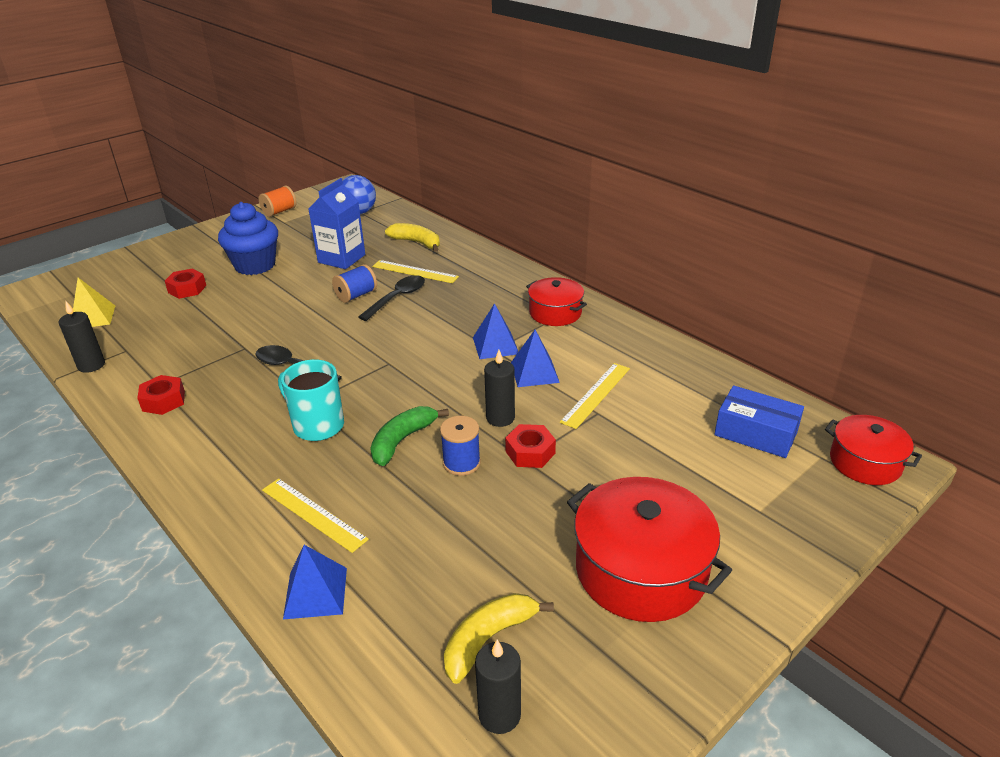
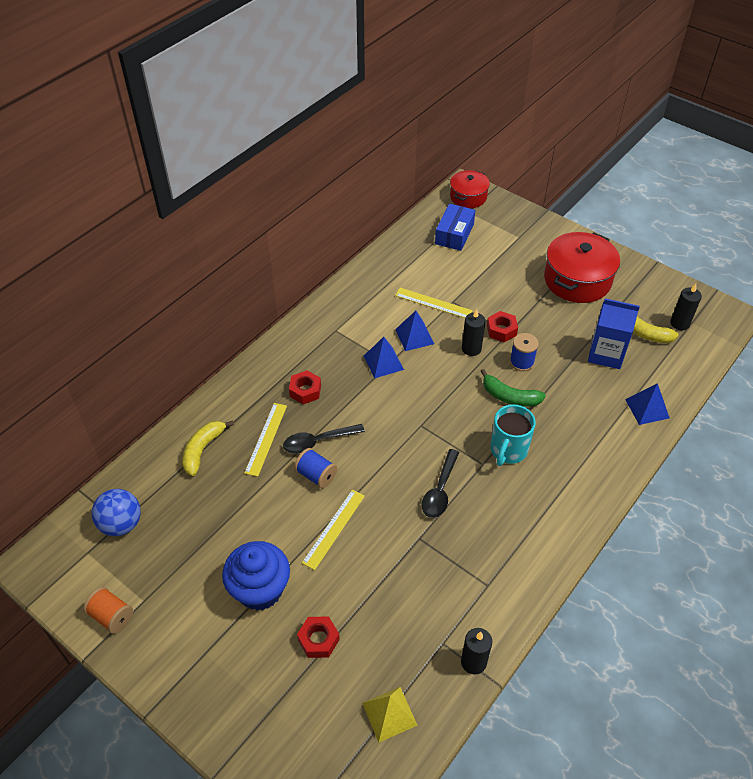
camera: 100 degrees left, 15 degrees up
red nut [137,375,185,415] -> red nut moved to [289,370,321,404]
yellow ruler [262,478,369,553] -> yellow ruler moved to [302,490,365,570]
blue carton [308,178,365,269] -> blue carton moved to [588,298,640,369]
black spoon [358,275,425,321] -> black spoon turned 45 degrees counterclockwise [283,424,365,453]
red pot [526,277,587,326] -> none

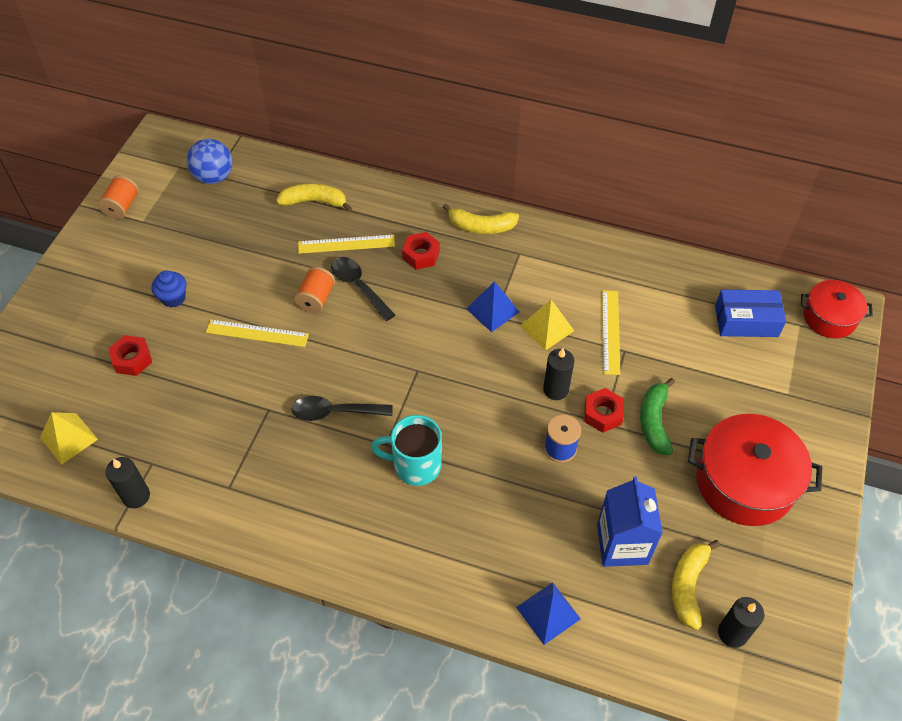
camera: 70 degrees right, 5 degrees up
blue cupcake [222,541,290,611] -> blue cupcake [151,270,187,308], size x0.53
blue spool [294,448,337,488] -> orange spool [294,267,335,313]
blue pyramid [395,311,434,351] -> yellow pyramid [520,300,574,351]
green banana [480,369,546,407] -> green banana moved to [640,378,675,455]
none -> yellow banana [443,204,519,234]

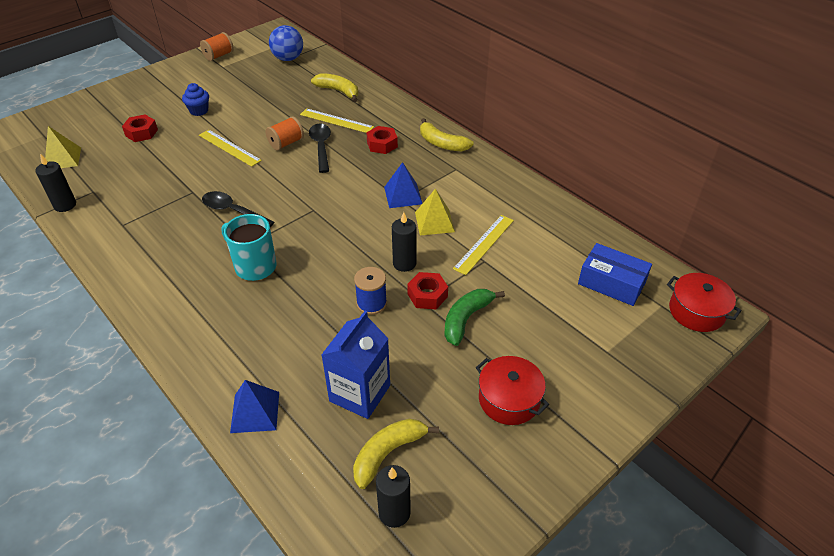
camera: 30 degrees right, 10 degrees down
red pot [688,414,822,526] -> red pot [476,356,549,425], size x0.60

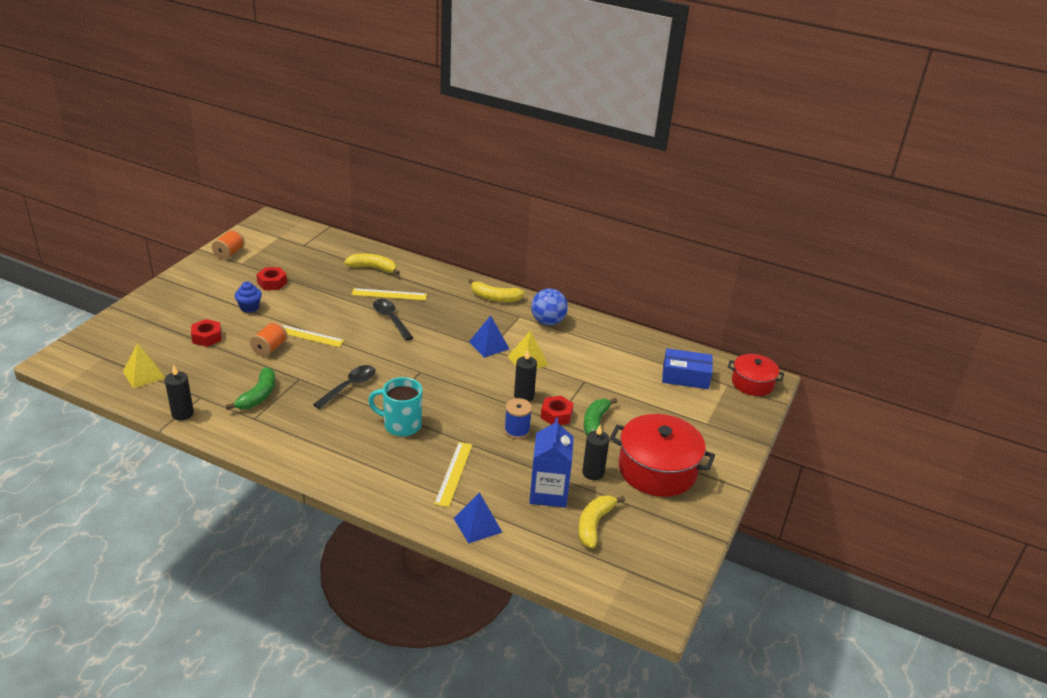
camera: 25 degrees left, 10 degrees down
black spoon [202,191,274,227] -> black spoon turned 120 degrees clockwise [313,365,376,409]
orange spool [266,116,304,150] -> orange spool moved to [250,322,288,357]
blue ball [269,25,303,61] -> blue ball moved to [531,288,568,325]
red nut [366,126,398,154] -> red nut moved to [256,267,287,290]
black candle [376,465,411,528] -> black candle moved to [582,425,609,480]
yellow ruler [453,215,514,275] -> yellow ruler moved to [434,442,472,507]
red pot [476,356,549,425] -> red pot [610,414,715,497], size x1.66
none -> green banana [226,367,275,410]

